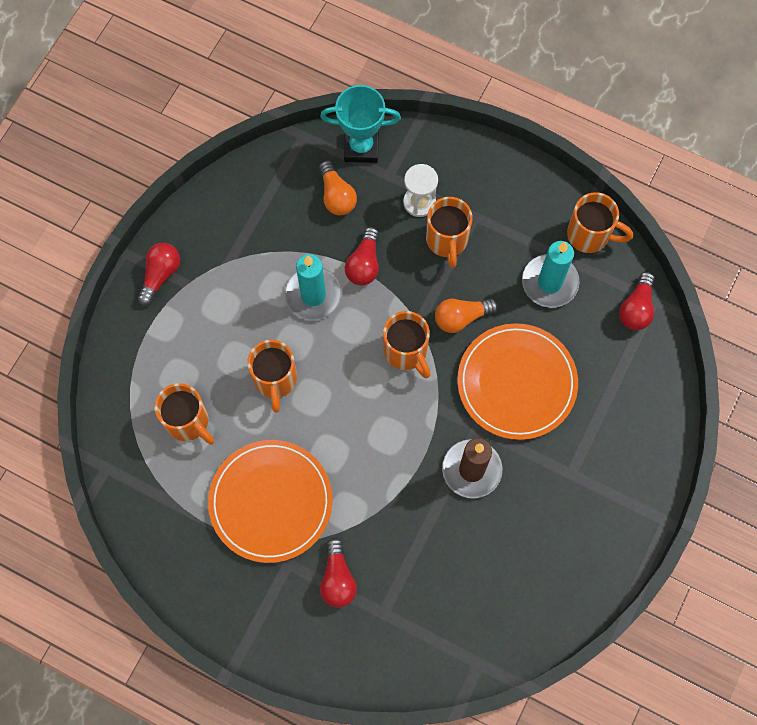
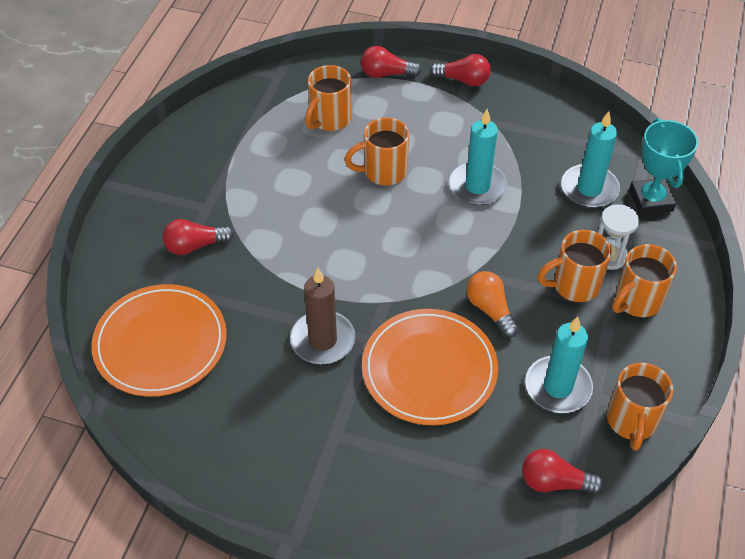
camera: 80 degrees right, 20 degrees down
orange plate [208,440,332,563] -> orange plate moved to [91,284,227,397]
orange light bulb [319,161,357,215] -> turquoise candle [561,111,620,208]
red light bulb [345,227,379,285] -> red light bulb moved to [361,46,422,78]
orange mug [383,311,431,378] -> orange mug moved to [612,244,677,317]

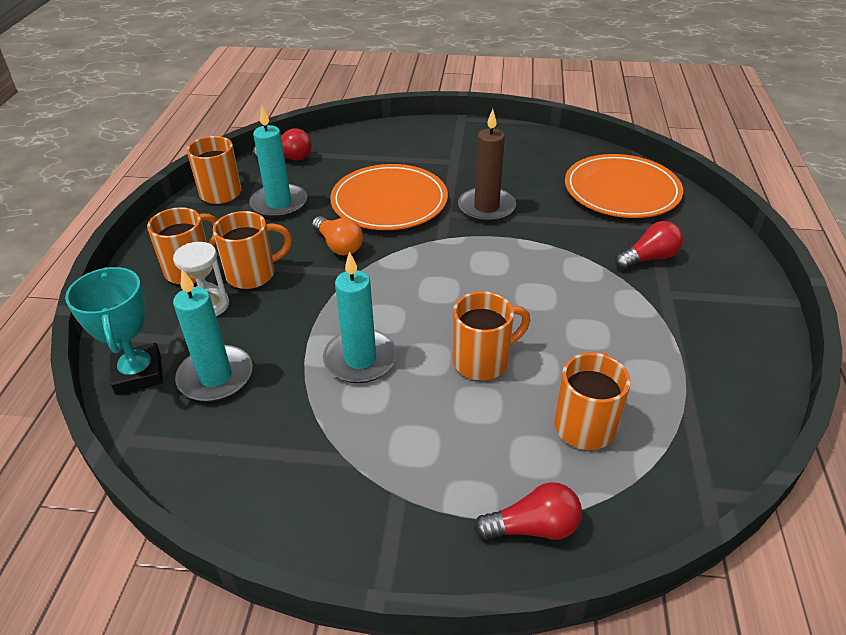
camera: 170 degrees right, 10 degrees down
red light bulb [430,54,491,86] -> none

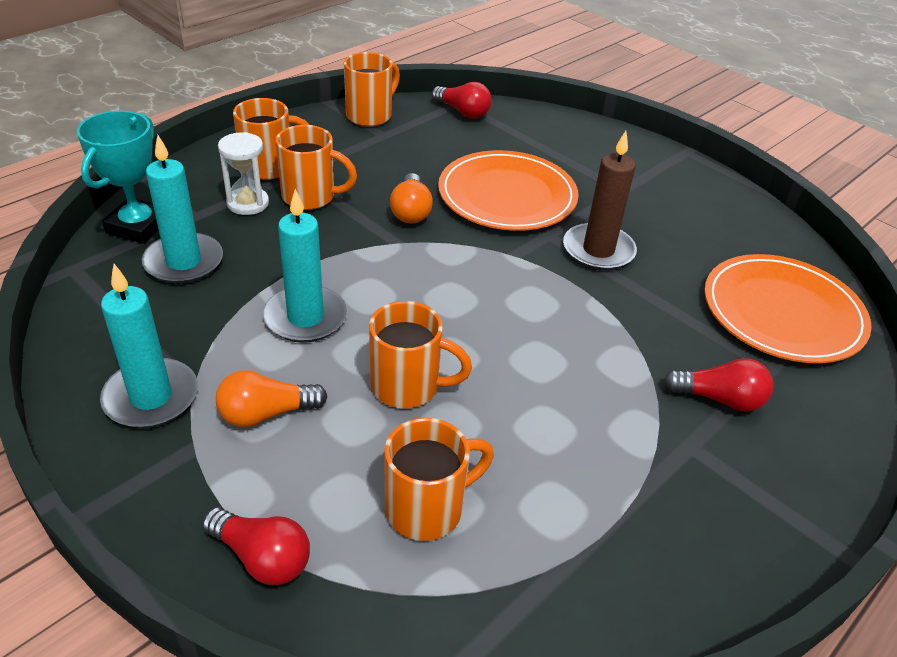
camera: 35 degrees right, 0 degrees up
turquoise candle [250,106,307,218] -> turquoise candle moved to [100,264,198,428]
none -> orange light bulb [216,370,328,427]

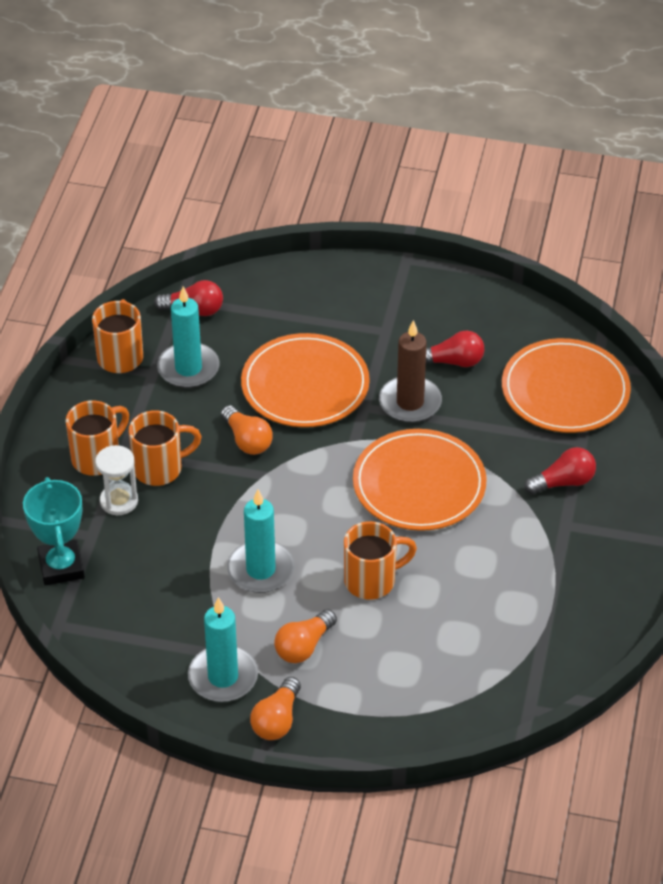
camera: 30 degrees left, 5 degrees up
turquoise candle [142,135,223,284] -> turquoise candle moved to [157,286,219,388]
red light bulb [202,507,310,585] -> red light bulb moved to [426,331,484,367]
orange mug [384,418,494,541] -> none
none -> orange light bulb [250,677,301,740]
none -> orange plate [353,429,487,531]

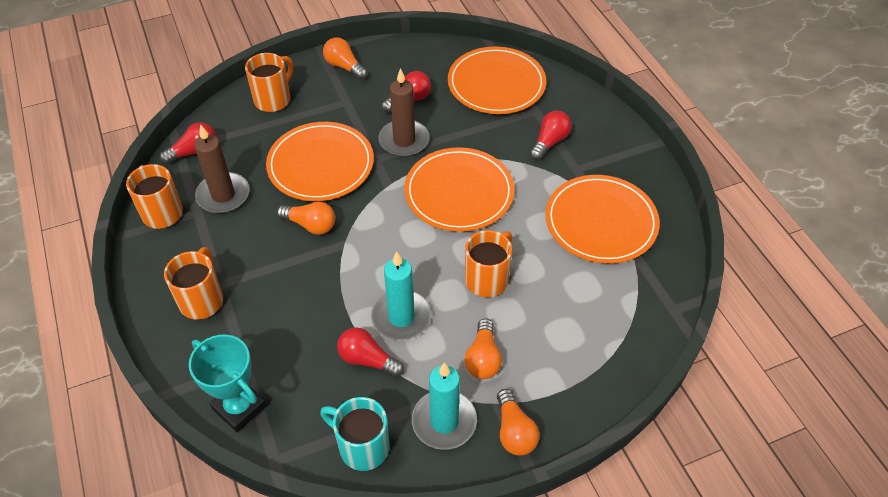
camera: 35 degrees left, 5 degrees up
white hourglass [95,445,138,515] -> none
orange mug [129,410,201,486] -> orange mug moved to [245,53,294,112]
turquoise candle [157,286,219,388] -> brown candle [194,124,250,213]
none -> turquoise mug [320,397,389,471]
none -> orange light bulb [323,38,367,80]
none -> red light bulb [337,327,404,377]
none -> orange plate [546,175,660,263]

